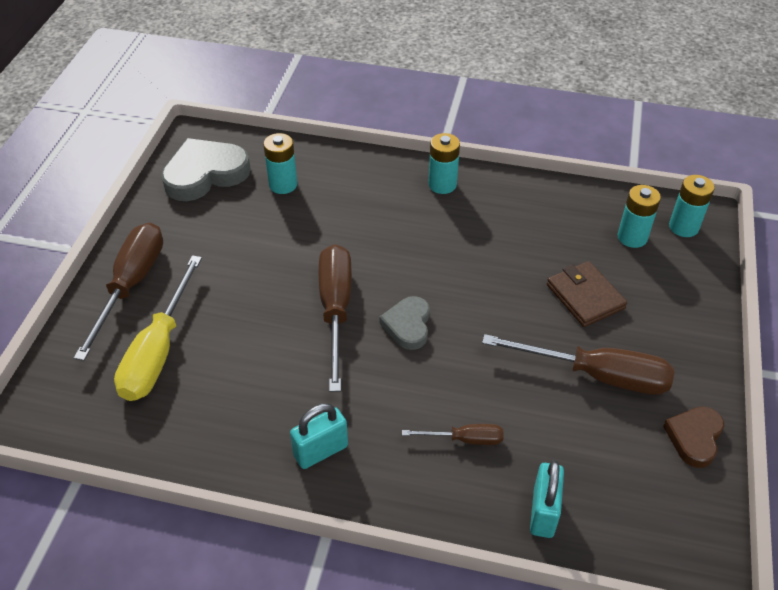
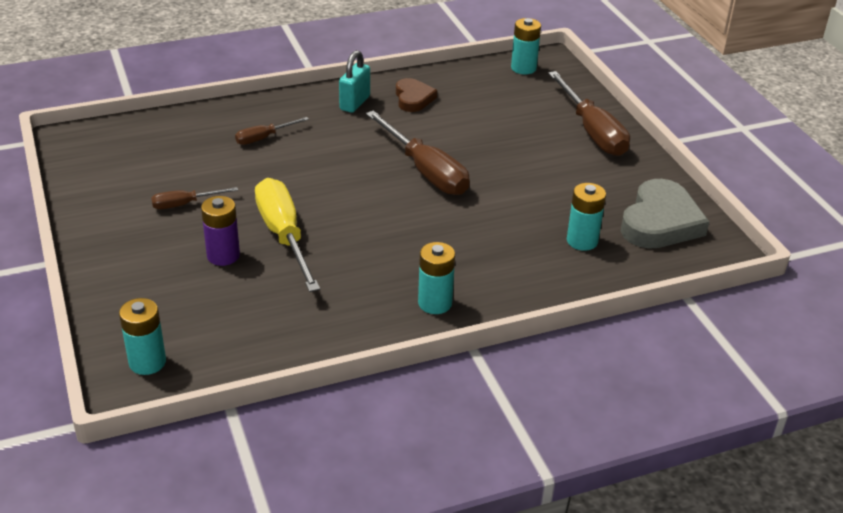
camera: 145 degrees right, 10 degrees down
yellow screwdriver [114,255,202,401] -> yellow screwdriver moved to [255,178,320,292]
grey heart [379,296,430,350] -> none
brown screwdriver [482,334,674,395] -> brown screwdriver [151,187,238,209], size x0.51
turquoise padlock [530,460,564,538] -> none
brown wallet [547,261,627,327] -> purple battery [201,196,240,266]
turquoise battery [617,185,661,248] -> turquoise battery moved to [511,18,541,74]
brown heart [663,407,724,468] -> brown heart moved to [396,78,437,112]

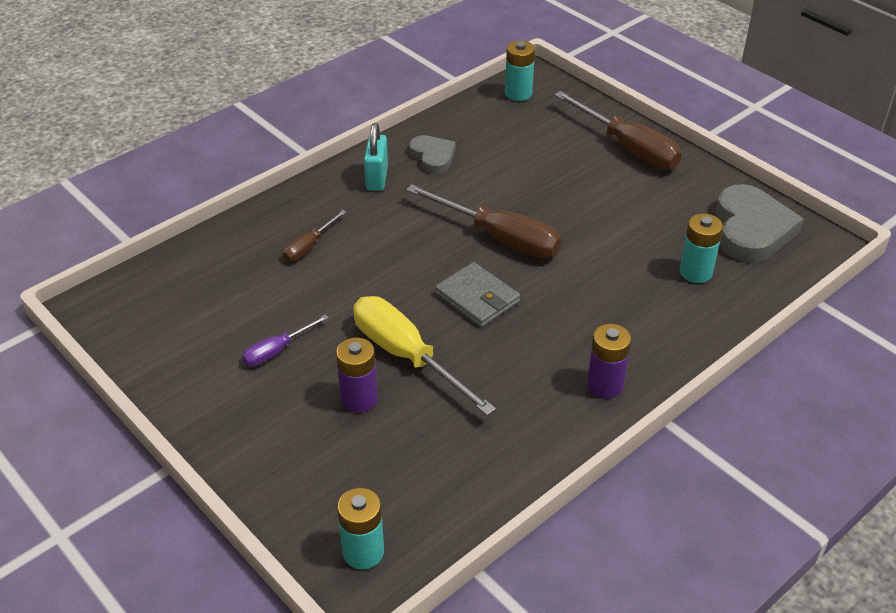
camera: 20 degrees left, 5 degrees up
brown screwdriver [151,187,238,209] -> purple screwdriver [242,315,328,366]
brown heart [396,78,437,112] -> grey heart [409,135,456,174]
turquoise battery [418,242,455,314] -> purple battery [587,324,631,398]
none -> grey wallet [435,262,520,328]

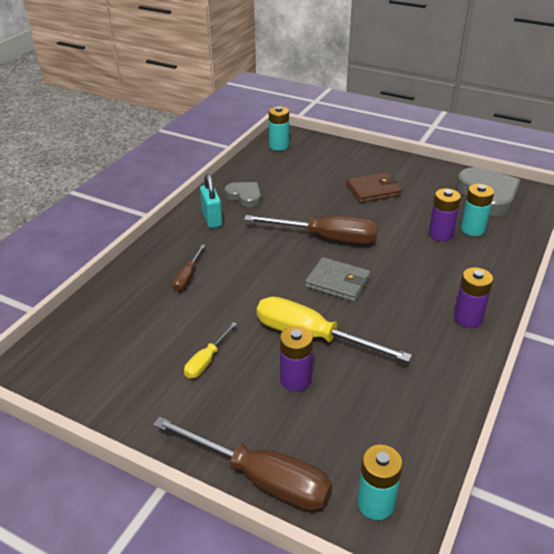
camera: 20 degrees left, 5 degrees down
purple screwdriver [242,315,328,366] -> yellow screwdriver [184,322,237,379]
brown screwdriver [554,91,682,170] -> brown screwdriver moved to [153,417,332,511]
none -> brown wallet [346,172,402,203]
none -> purple battery [429,188,461,241]

